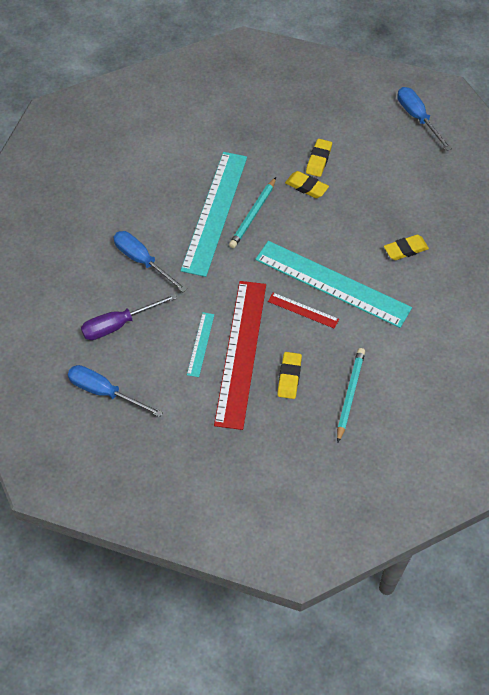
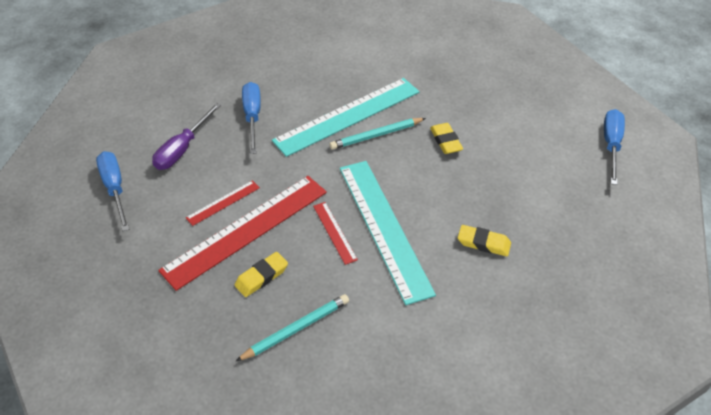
camera: 40 degrees right, 10 degrees down
purple screwdriver [81,294,177,340] -> purple screwdriver turned 75 degrees counterclockwise [152,103,221,170]
turquoise ruler [187,312,214,377] -> red ruler [186,180,260,226]
yellow eraser [306,139,332,177] -> none

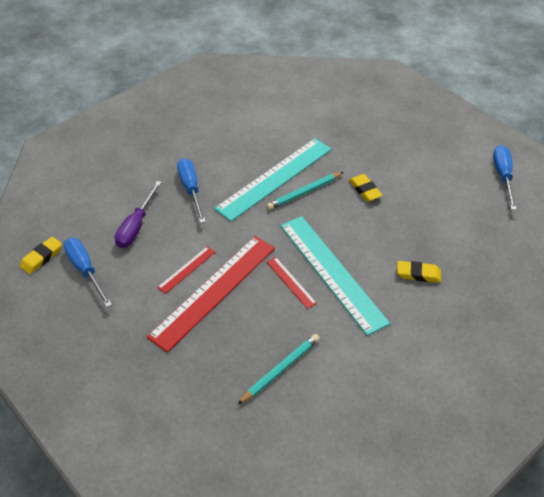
camera: 10 degrees left, 0 degrees up
yellow eraser [234,252,288,297] -> yellow eraser moved to [20,237,62,274]

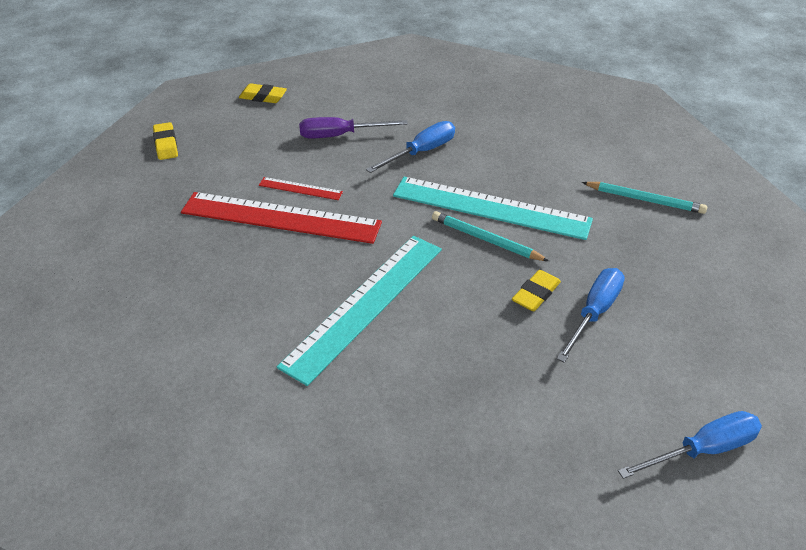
camera: 65 degrees right, 5 degrees down
blue screwdriver [63,238,112,307] -> blue screwdriver moved to [557,268,625,363]
turquoise pencil [237,334,320,405] -> turquoise pencil moved to [582,182,707,214]
red ruler [267,257,317,309] -> none
yellow eraser [397,261,441,283] -> yellow eraser moved to [153,122,178,160]

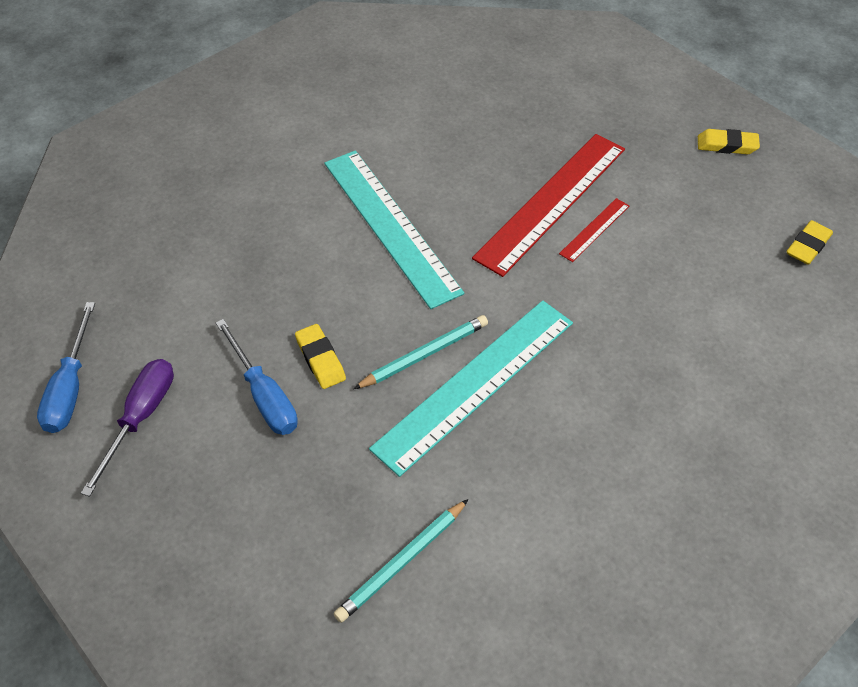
camera: 115 degrees right, 10 degrees up
purple screwdriver [299,117,408,139] -> purple screwdriver moved to [81,359,174,497]
blue screwdriver [366,121,455,173] -> none

